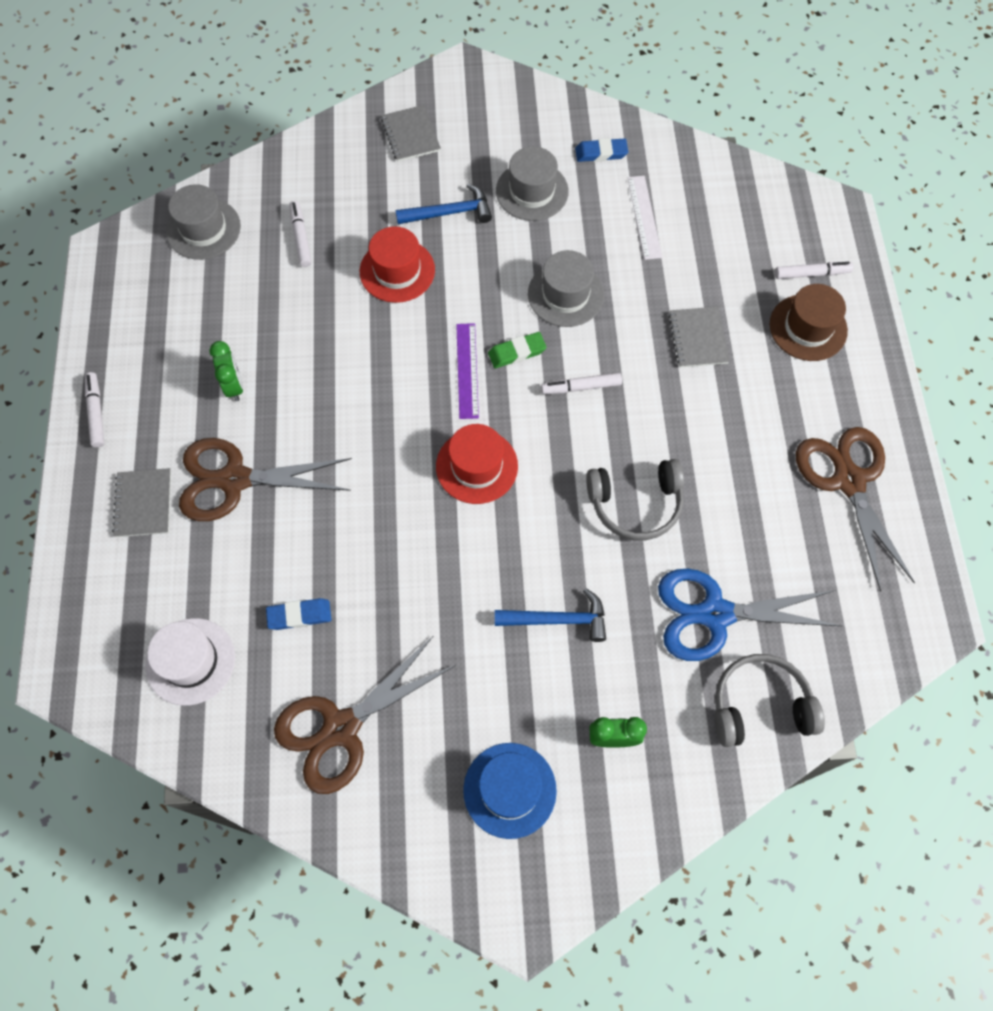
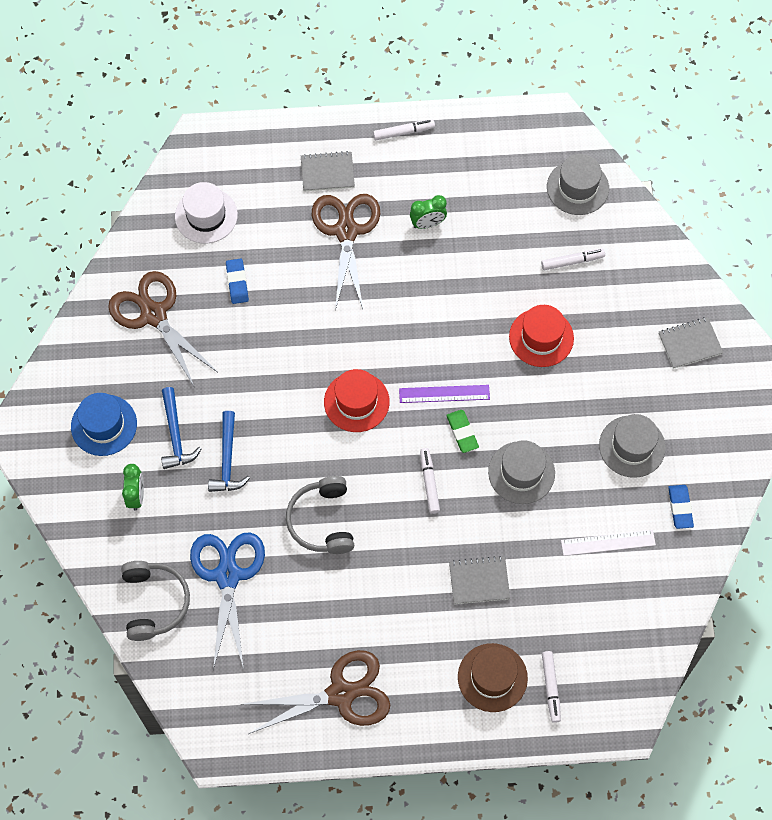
camera: 90 degrees right, 0 degrees up
blue hammer [395,184,492,224] -> blue hammer moved to [161,387,202,469]

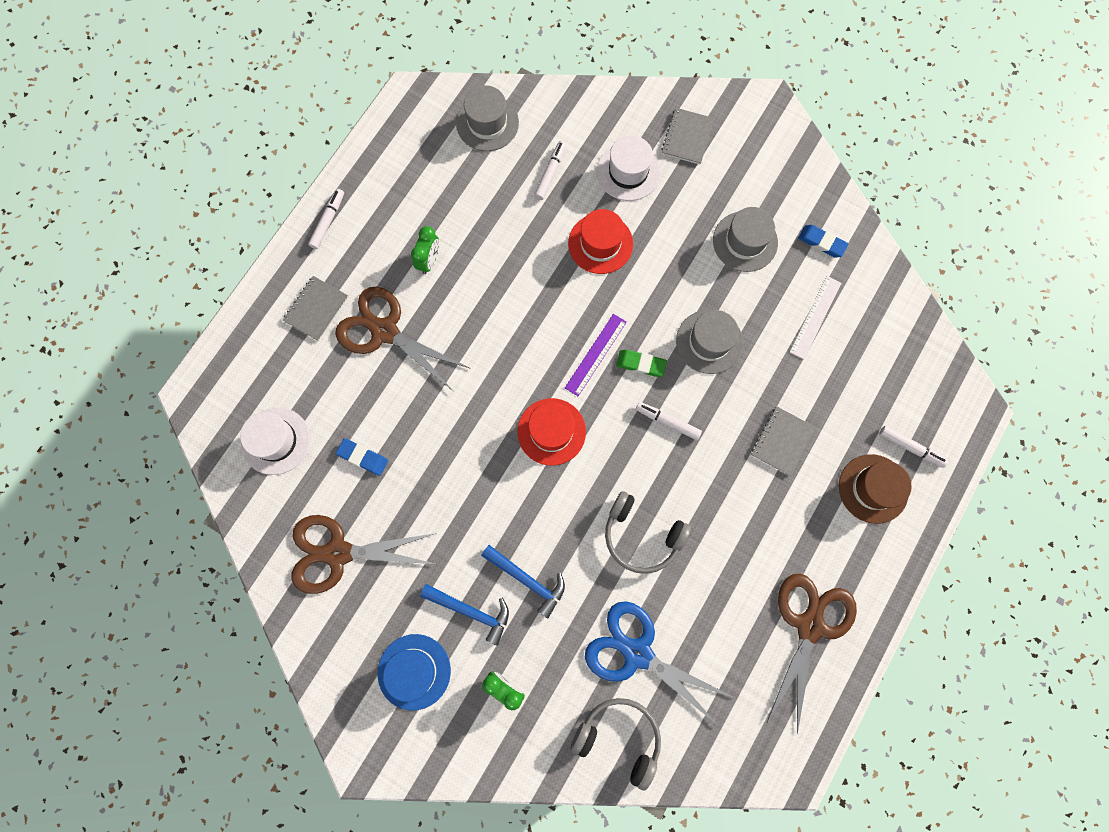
camera: 55 degrees left, 10 degrees up
none -> white hat [597,135,660,201]

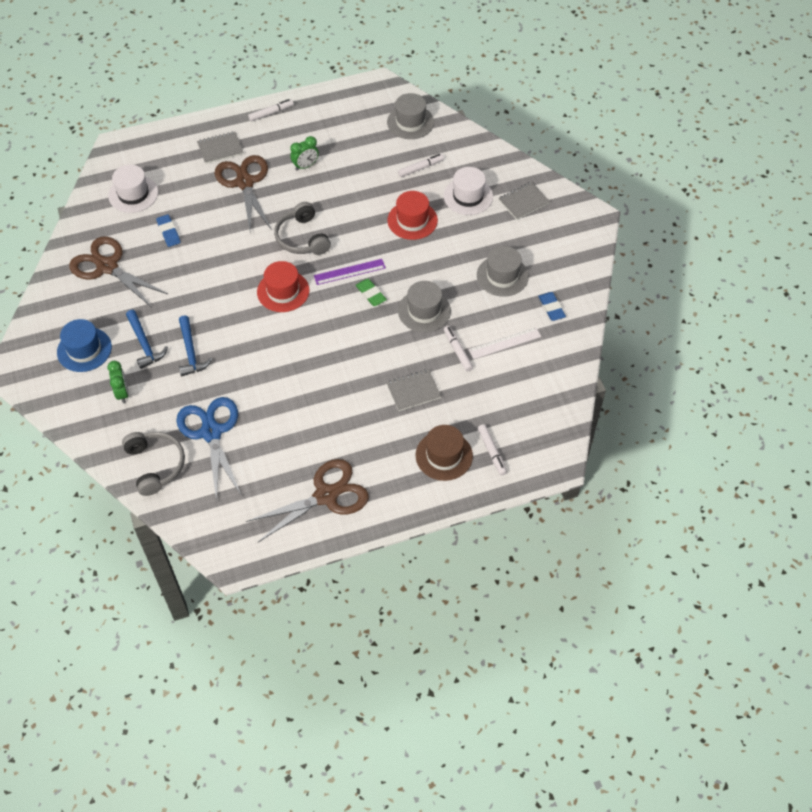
camera: 40 degrees right, 20 degrees down
grey headphones [605,491,691,574] -> grey headphones moved to [274,202,331,255]
white marker [635,402,702,440] -> white marker moved to [444,326,473,372]

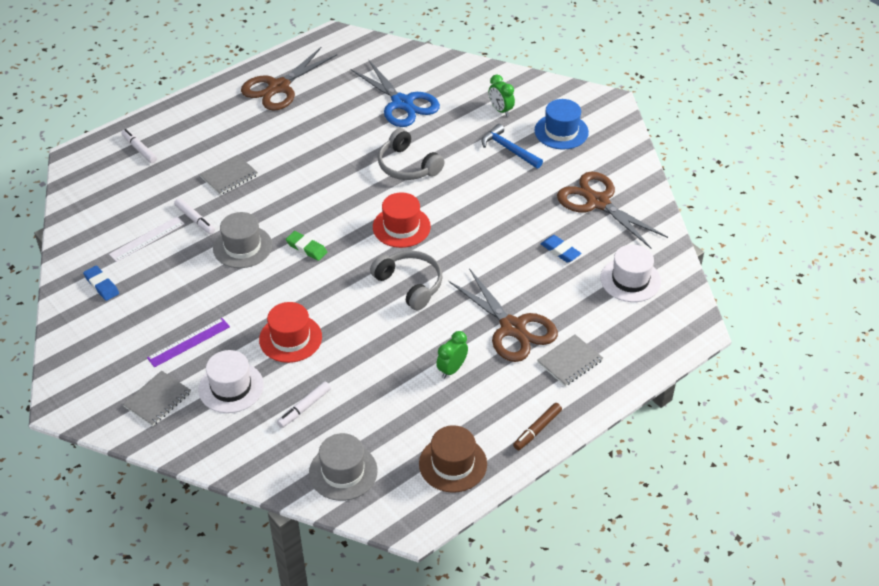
camera: 160 degrees right, 10 degrees down
brown scissors [69,237,168,308] -> brown scissors turned 150 degrees counterclockwise [557,172,668,248]
grey headphones [122,432,185,496] -> grey headphones moved to [378,128,445,180]
blue hammer [179,315,212,376] -> none
white marker [248,99,294,122] -> brown marker [513,403,562,450]
purple ruler [314,259,386,285] -> purple ruler moved to [147,318,230,367]
brown hat [415,425,473,481] -> brown hat moved to [419,425,487,493]
grey hat [477,246,529,297] -> none

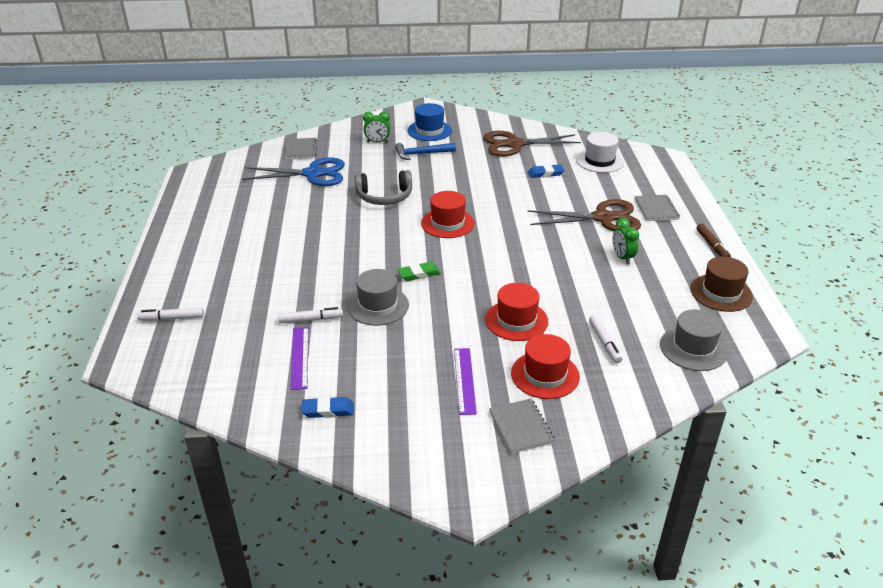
camera: 55 degrees left, 10 degrees down
white ruler [109,216,185,262] -> purple ruler [291,327,309,390]
white hat [198,350,264,413] -> red hat [511,334,580,399]
grey notebook [200,155,258,195] -> grey notebook moved to [284,138,317,159]
brown scissors [241,47,337,111] -> none
grey headphones [370,250,443,310] -> none

